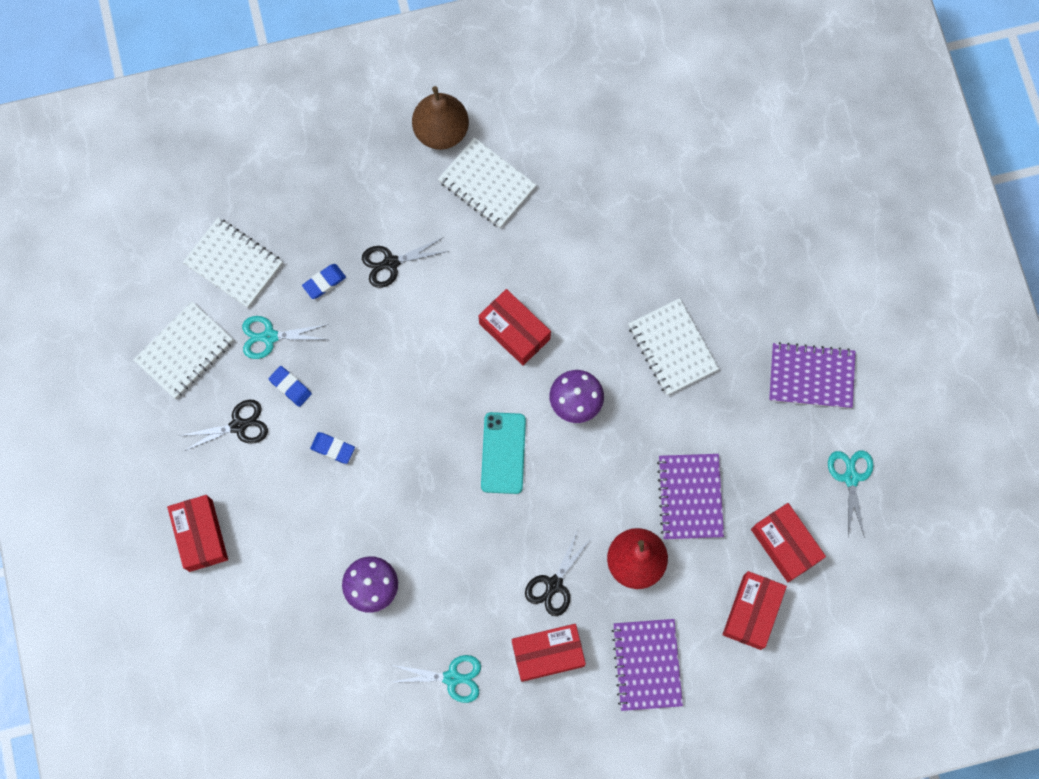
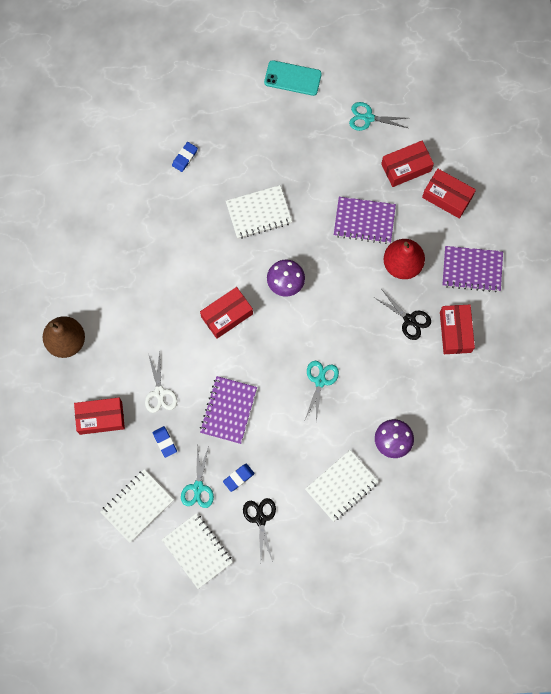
camera: 80 degrees left, 0 degrees up
red box [167,495,228,572] -> red box moved to [74,398,125,435]
blue eraser [310,432,355,464] -> blue eraser moved to [172,142,198,172]
black scissors [362,237,449,288] -> white scissors [145,350,177,413]
turquoise scissors [392,655,481,703] -> turquoise scissors moved to [305,361,339,422]
white notebook [438,137,536,228] -> white notebook moved to [305,450,379,522]
turquoise phone [481,412,526,494] -> turquoise phone moved to [264,60,322,96]
purple notebook [769,342,856,408] -> purple notebook moved to [200,376,257,444]

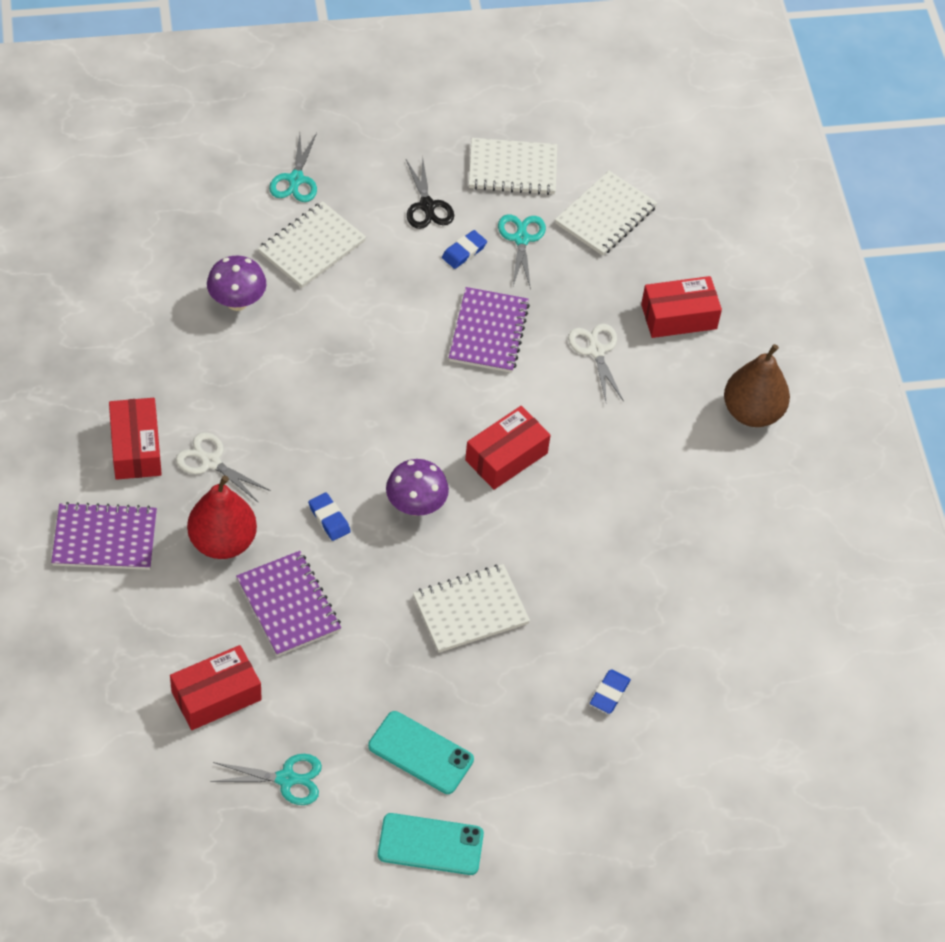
camera: 170 degrees right, 20 degrees down
blue eraser [153,426,177,458] -> blue eraser moved to [308,493,351,541]
white notebook [162,513,233,589] -> white notebook turned 45 degrees counterclockwise [469,138,557,195]
turquoise scissors [305,361,339,422] -> turquoise scissors moved to [269,133,317,202]
purple notebook [334,197,396,244] -> purple notebook turned 60 degrees clockwise [236,551,341,656]
black scissors [375,290,431,340] -> white scissors [176,432,271,503]
red box [422,169,476,219] -> none
none -> turquoise phone [368,711,474,794]

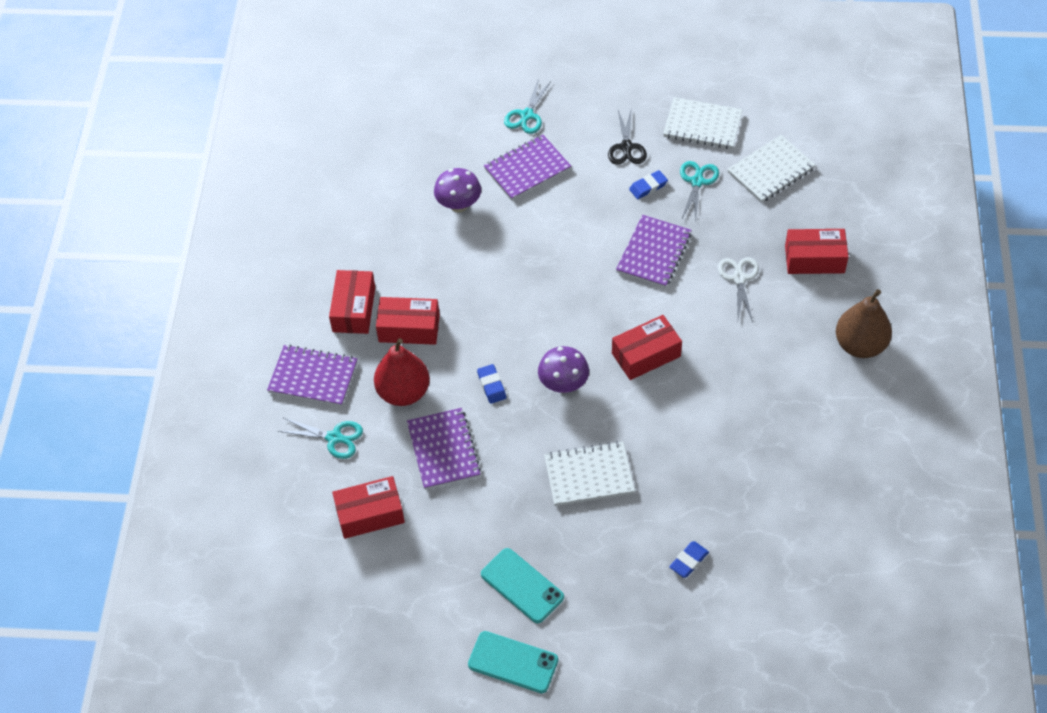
camera: 20 degrees right, 0 degrees up
white scissors [176,432,271,503] -> red box [376,297,440,345]
turquoise scissors [210,754,322,805] -> turquoise scissors moved to [278,418,363,459]
white notebook [258,201,366,288] -> purple notebook [484,135,571,200]

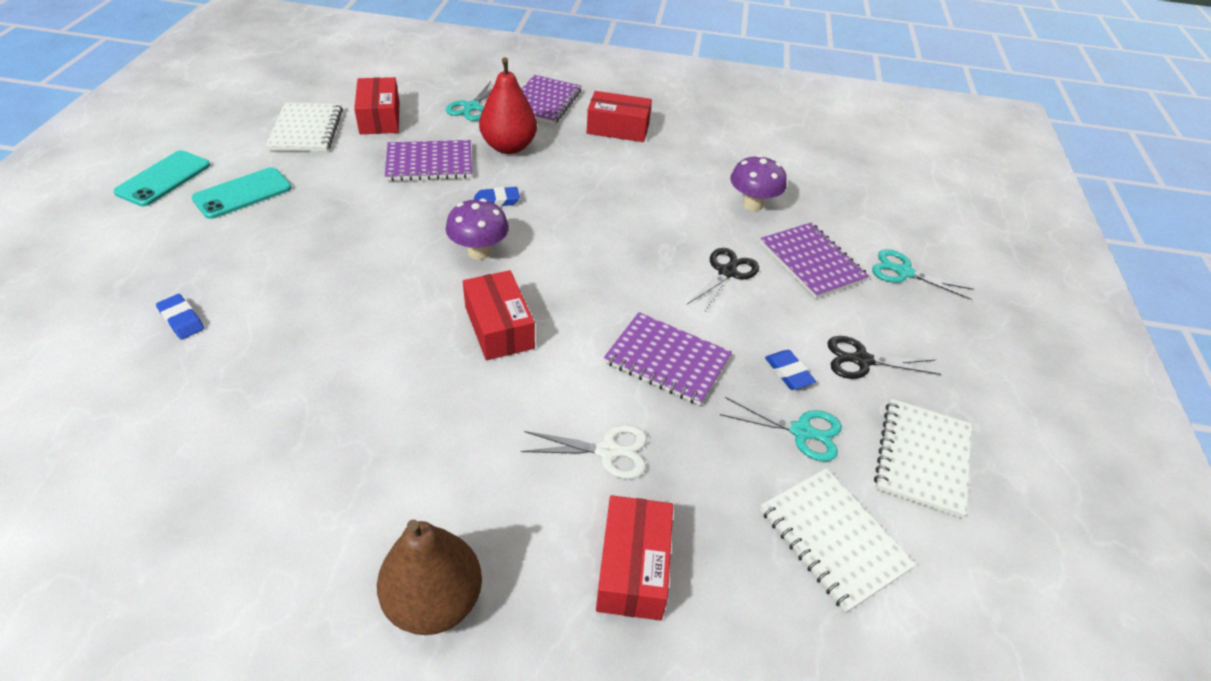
camera: 90 degrees right, 10 degrees down
red box [376,297,440,345] -> none
white notebook [544,441,635,506] -> white notebook moved to [265,103,343,152]
none -> black scissors [687,248,759,313]

